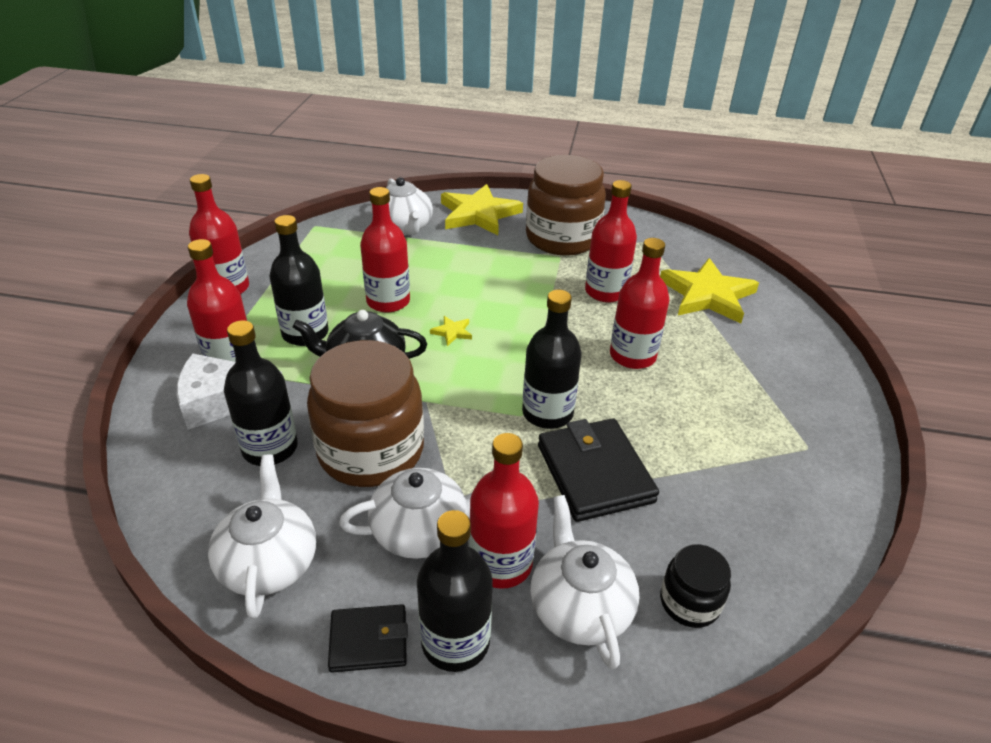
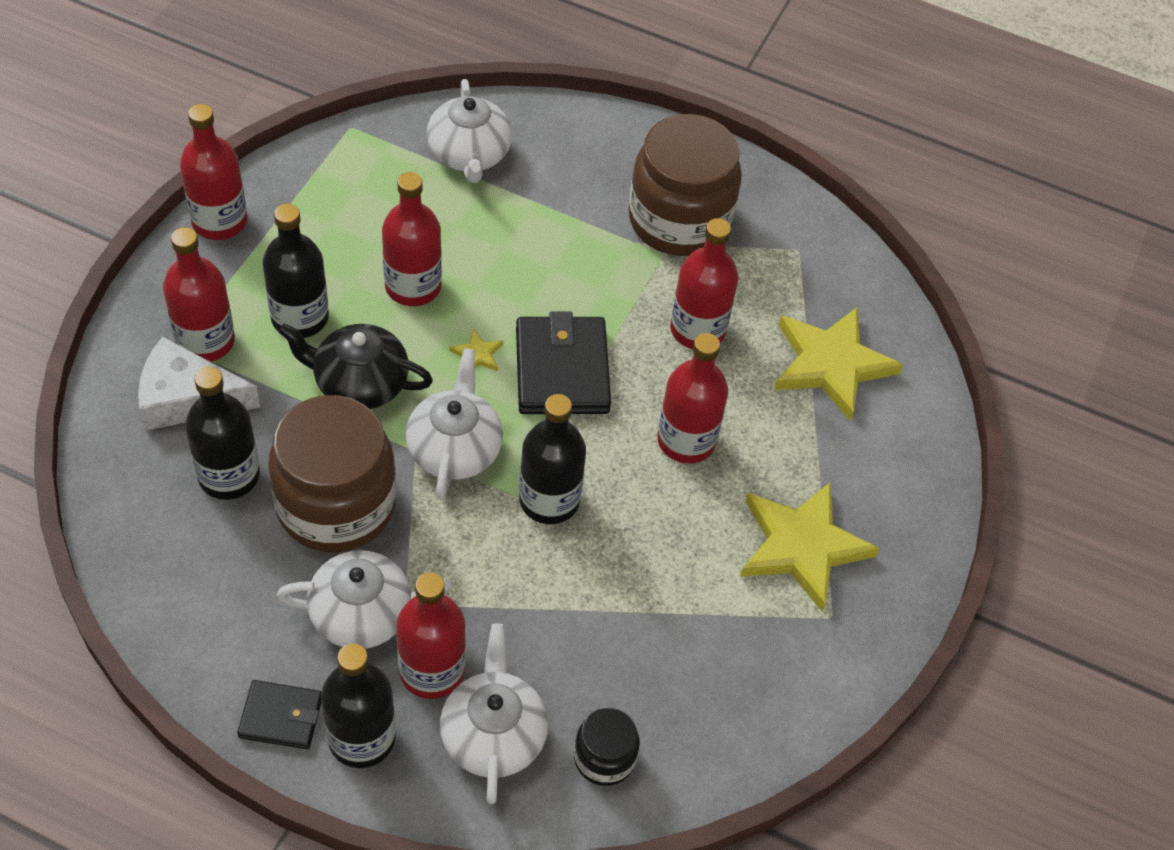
camera: 10 degrees right, 15 degrees up
white teapot [208,455,316,619] -> white teapot moved to [405,348,503,499]
yellow star [441,184,523,235] -> yellow star moved to [740,482,880,612]
black wallet [538,418,659,522] -> black wallet moved to [516,312,611,414]

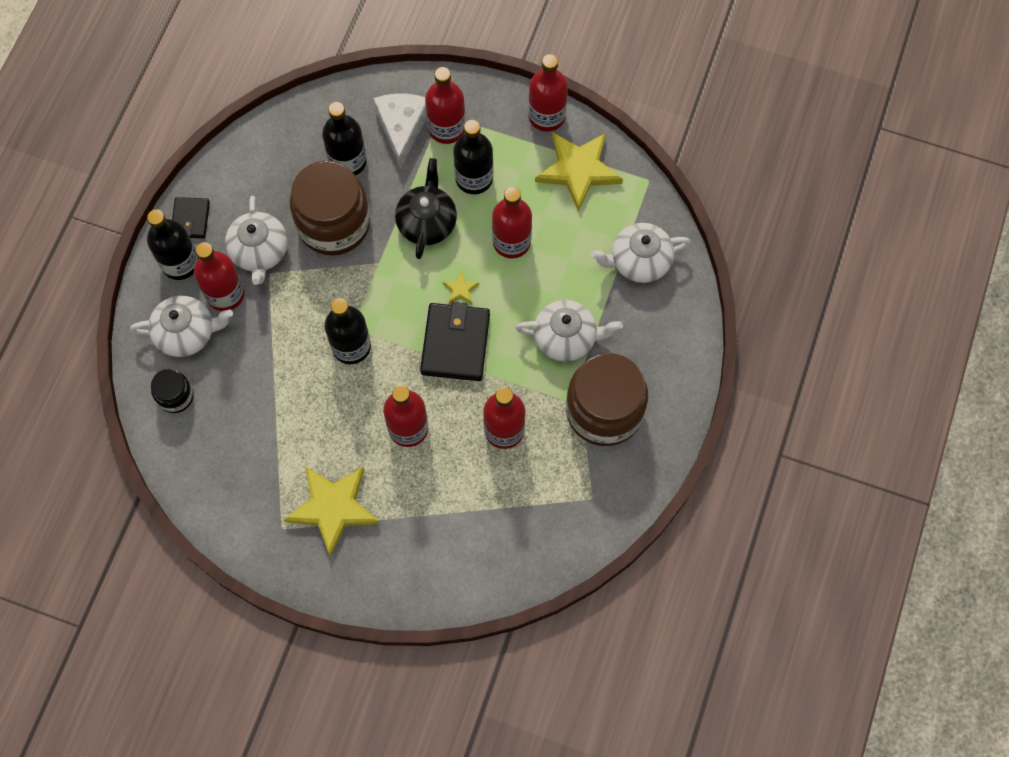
camera: 90 degrees right, 15 degrees up
white teapot [405,348,503,499] -> white teapot moved to [515,300,623,362]
black wallet [516,312,611,414] -> black wallet turned 75 degrees counterclockwise [420,302,490,381]
yellow star [774,307,903,421] -> yellow star moved to [535,132,623,212]

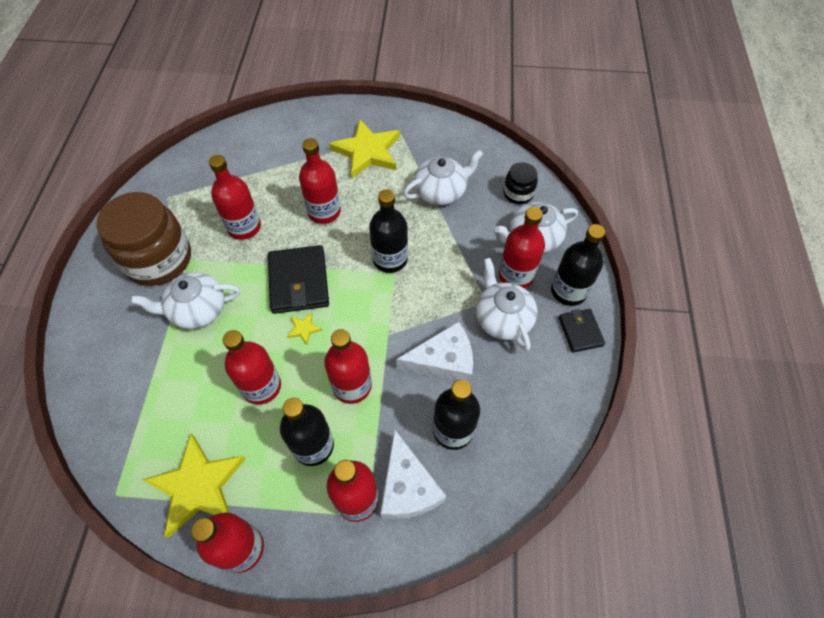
camera: 165 degrees right, 10 degrees down
brown jar [290,161,370,255] -> white cheese [396,321,473,383]
black teapot [395,158,457,259] -> red bottle [324,329,372,404]
white teapot [591,223,691,283] -> white teapot moved to [403,149,483,205]

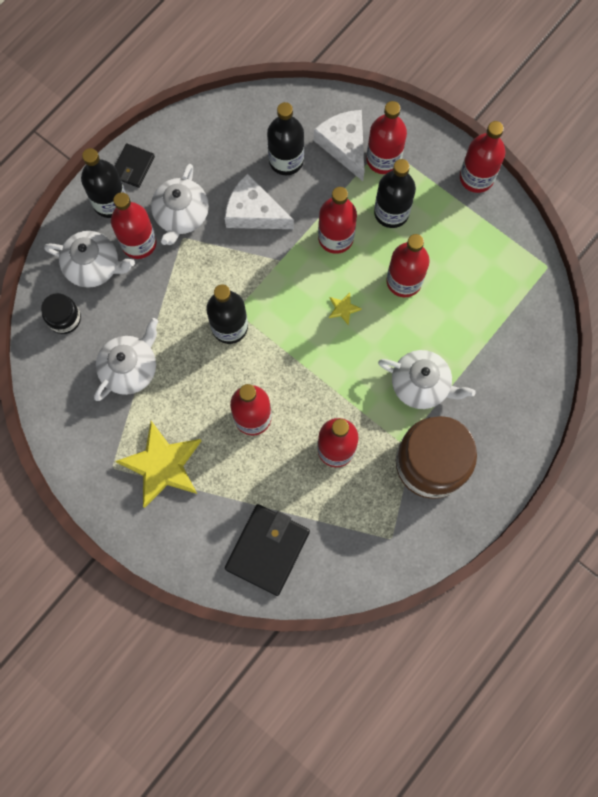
camera: 145 degrees left, 15 degrees up
yellow star [143,434,246,538] -> none
black wallet [268,245,329,314] -> black wallet moved to [225,504,310,596]
white cheese [380,429,446,519] -> white cheese turned 45 degrees counterclockwise [314,110,364,181]
white teapot [403,149,483,205] -> white teapot turned 120 degrees clockwise [94,318,158,401]

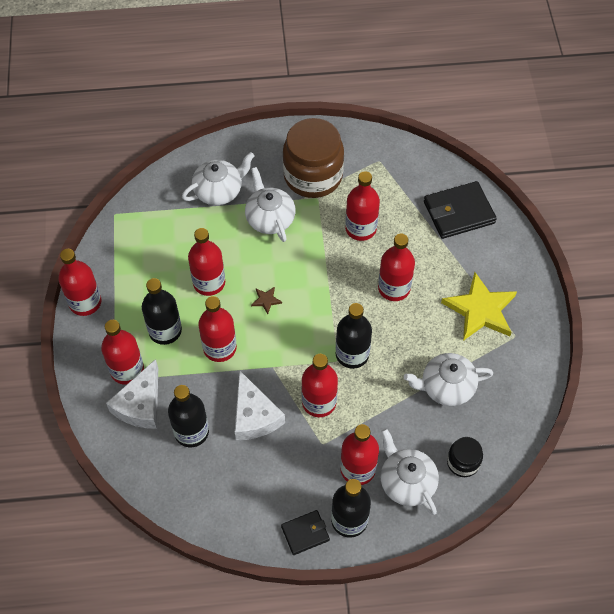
camera: 135 degrees left, 15 degrees down
white teapot [151,164,209,245] -> white teapot moved to [182,152,255,205]
yellow star [329,292,362,326] -> brown star [251,287,282,314]
none -> red bottle [302,354,338,417]

